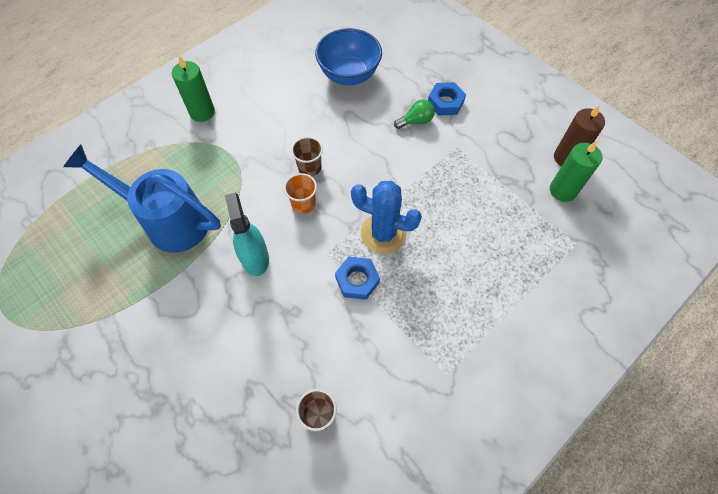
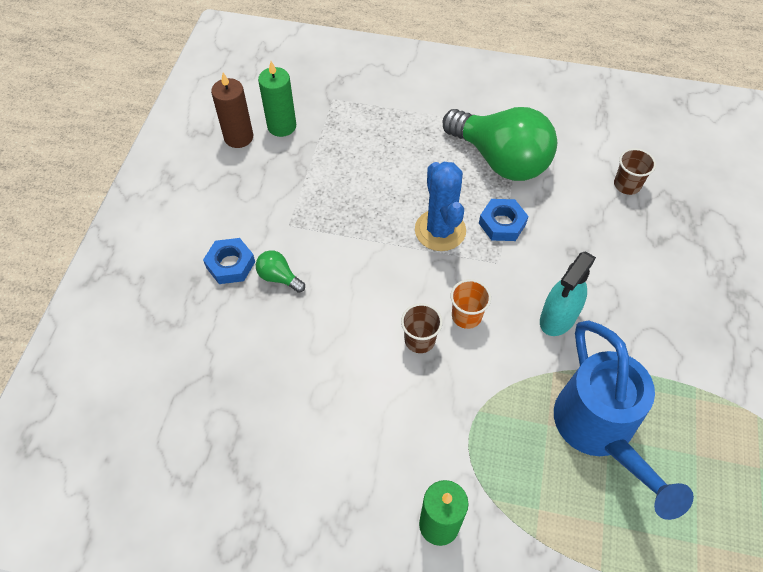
camera: 125 degrees left, 5 degrees down
blue bowl [315,28,382,85] -> none
none -> green light bulb [443,107,557,181]

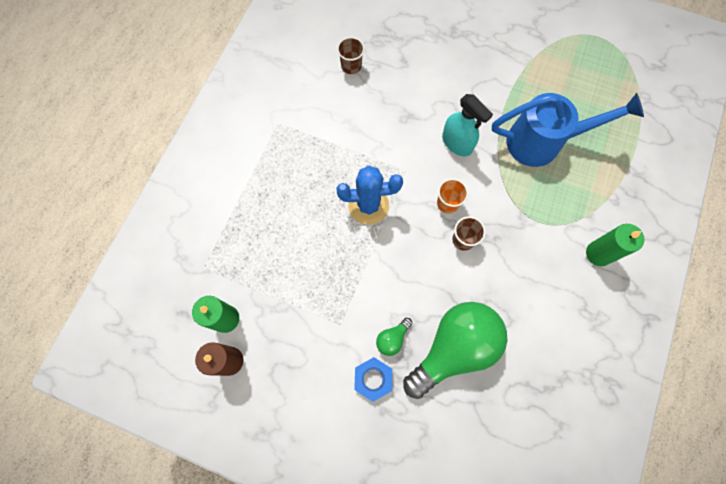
camera: 80 degrees left, 15 degrees up
green light bulb [443,107,557,181] -> green light bulb moved to [403,302,508,399]
blue nut [479,199,528,241] -> none

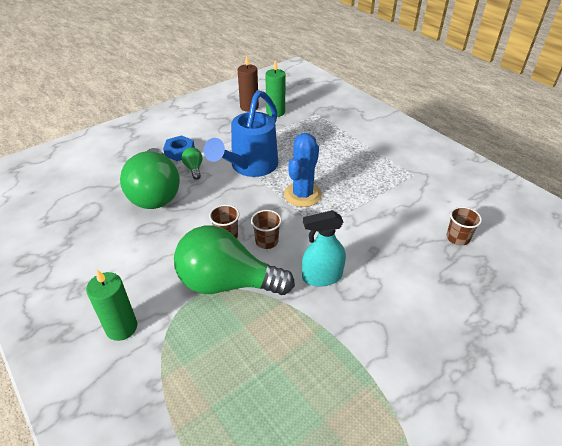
camera: 120 degrees right, 30 degrees down
orange cup [437,178,468,213] -> brown cup [251,210,282,249]
blue watering can [492,93,644,167] -> blue watering can moved to [203,90,278,177]
none -> green light bulb [174,225,295,295]

